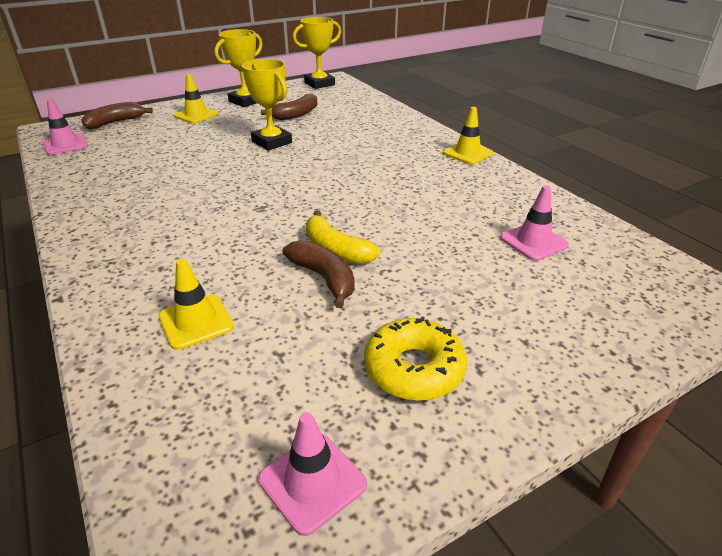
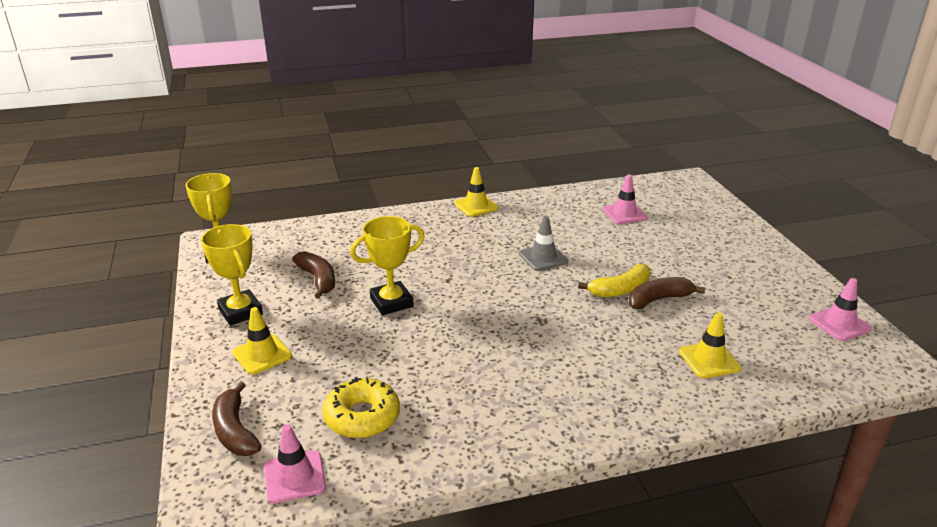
camera: 75 degrees left, 5 degrees down
yellow donut [364,316,467,401] -> yellow donut moved to [323,377,400,438]
none -> grey traffic cone [519,216,568,271]

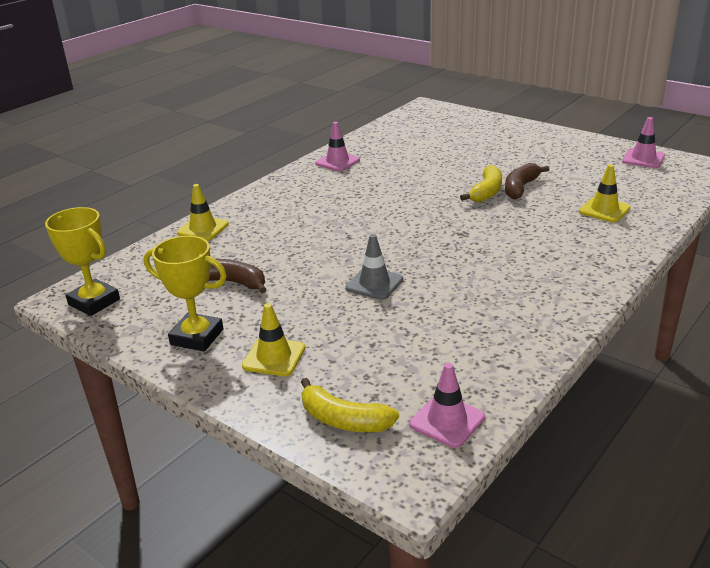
camera: 35 degrees left, 0 degrees up
brown banana [212,382,261,456] -> yellow banana [301,378,399,432]
yellow donut [323,377,400,438] -> none
yellow trophy [350,216,425,315] -> none
yellow traffic cone [454,167,498,217] -> yellow traffic cone moved to [177,184,229,241]
grey traffic cone [519,216,568,271] -> grey traffic cone moved to [346,234,403,300]
pink traffic cone [602,174,647,224] -> pink traffic cone moved to [315,122,360,171]

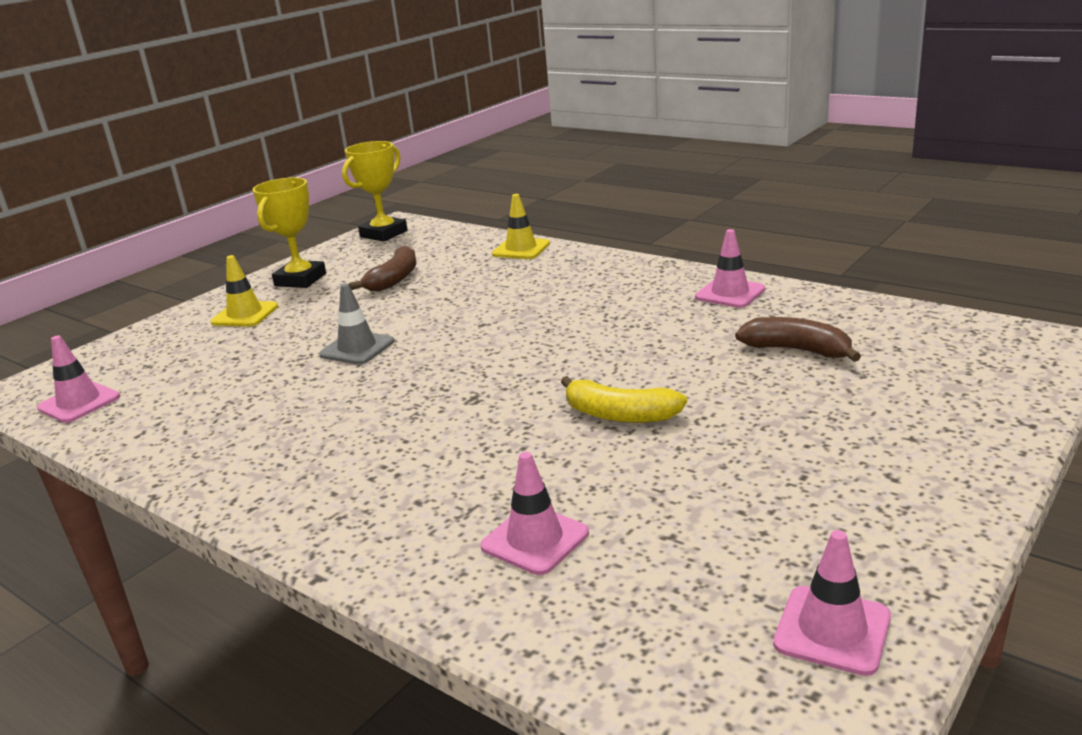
camera: 90 degrees right, 5 degrees down
yellow banana [301,378,399,432] -> none
brown banana [505,163,550,200] -> brown banana moved to [735,317,861,362]
yellow traffic cone [579,164,631,222] -> pink traffic cone [480,452,589,575]

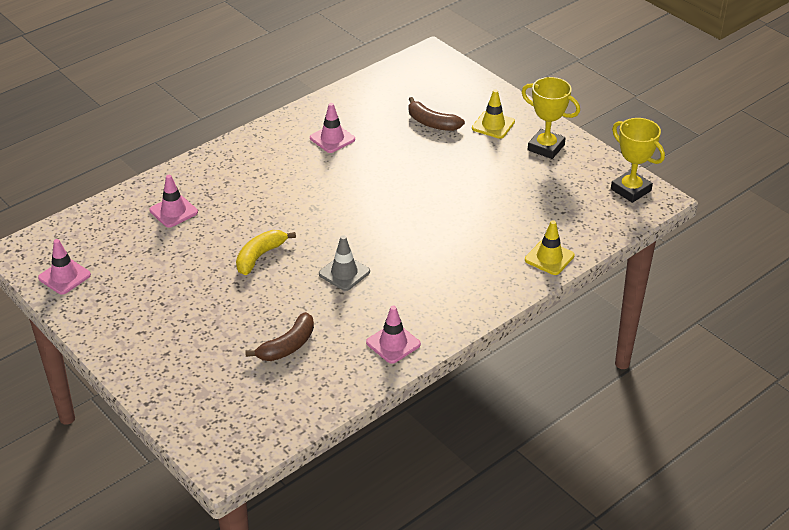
camera: 100 degrees right, 15 degrees up
pink traffic cone [37,335,120,423] -> pink traffic cone moved to [310,103,355,153]
grey traffic cone [319,283,394,365] -> grey traffic cone moved to [319,235,370,291]
brown banana [349,246,416,291] -> brown banana moved to [409,97,465,131]

